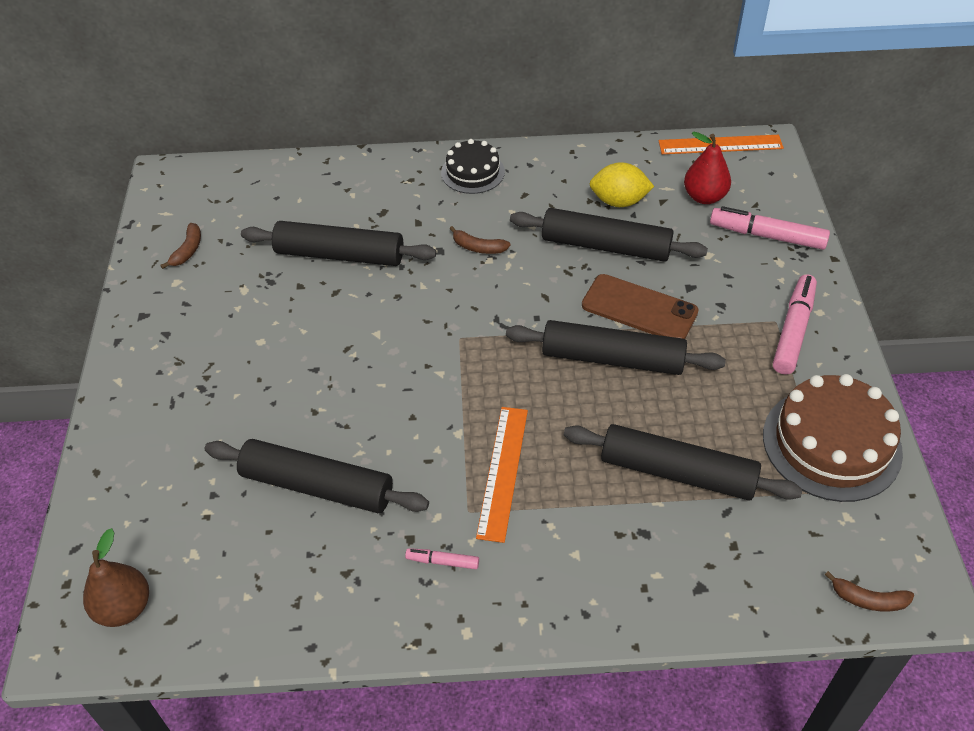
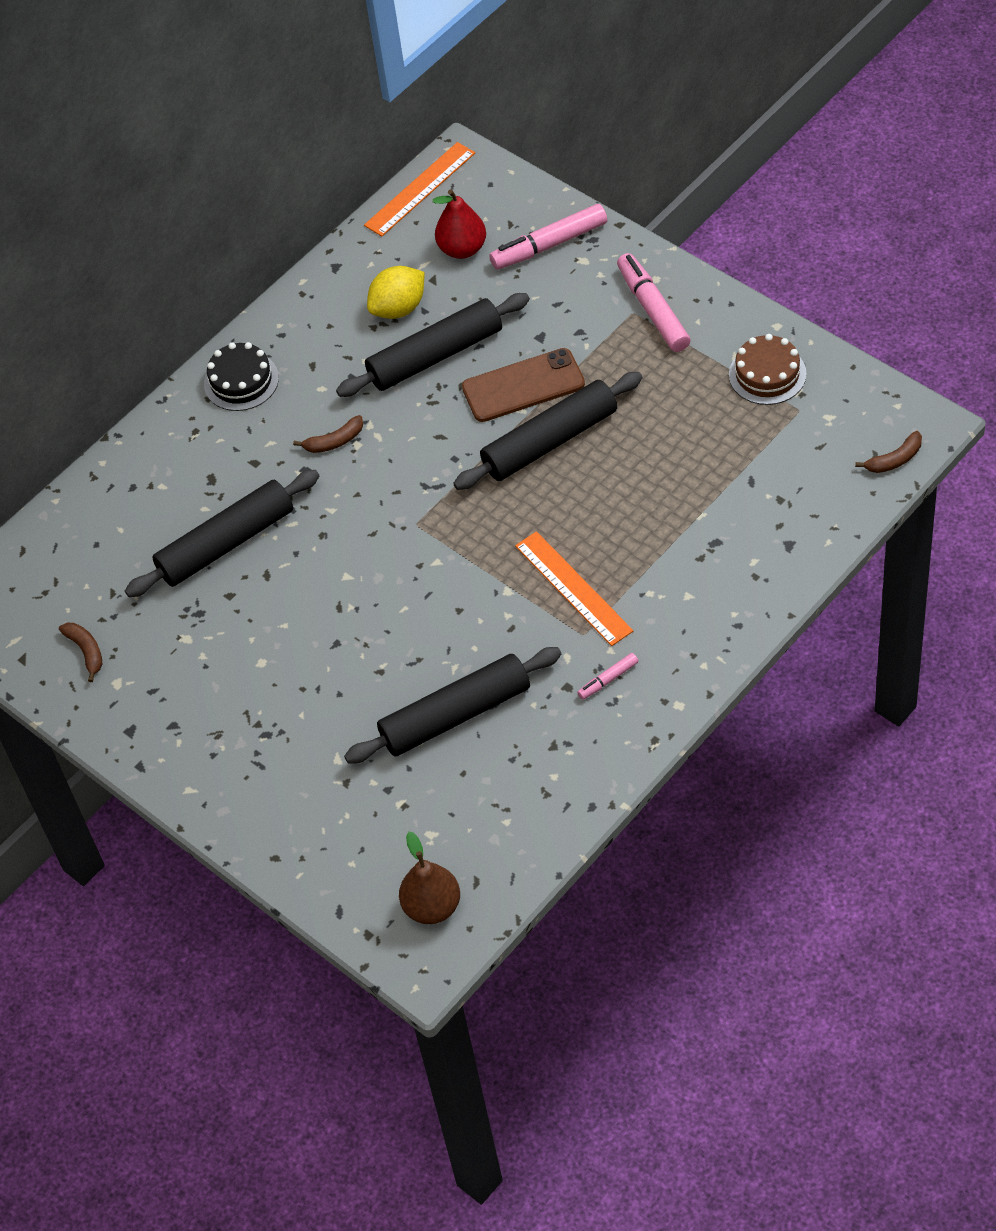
camera: 40 degrees left, 5 degrees up
black rolling pin [564,424,802,500] -> none
brown cake [763,374,903,502] -> brown cake [729,334,807,405], size x0.59

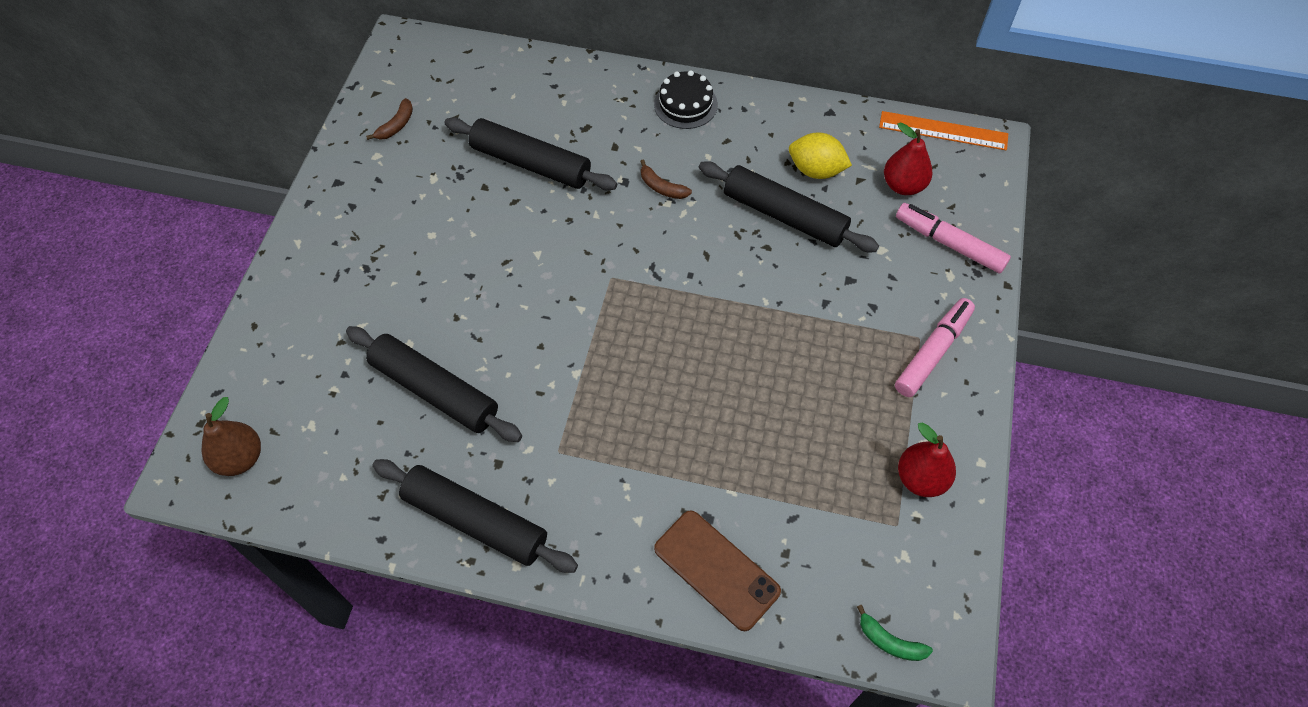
camera: 55 degrees right, 5 degrees up
black rolling pin [453,372,643,490] -> black rolling pin moved to [373,459,578,573]
brown phone [462,348,585,422] -> brown phone moved to [654,510,781,631]
orange ruler [515,531,633,646] -> none
pink marker [577,653,638,700] -> none
brown cake [729,334,807,405] -> red pear [898,422,956,497]
brown banana [855,431,922,473] -> green banana [857,605,933,661]

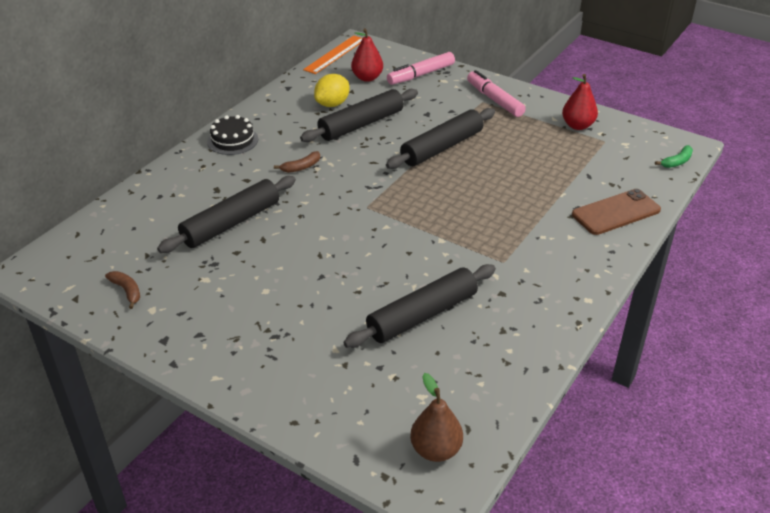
camera: 70 degrees left, 20 degrees down
black rolling pin [373,459,578,573] -> black rolling pin moved to [386,108,495,169]

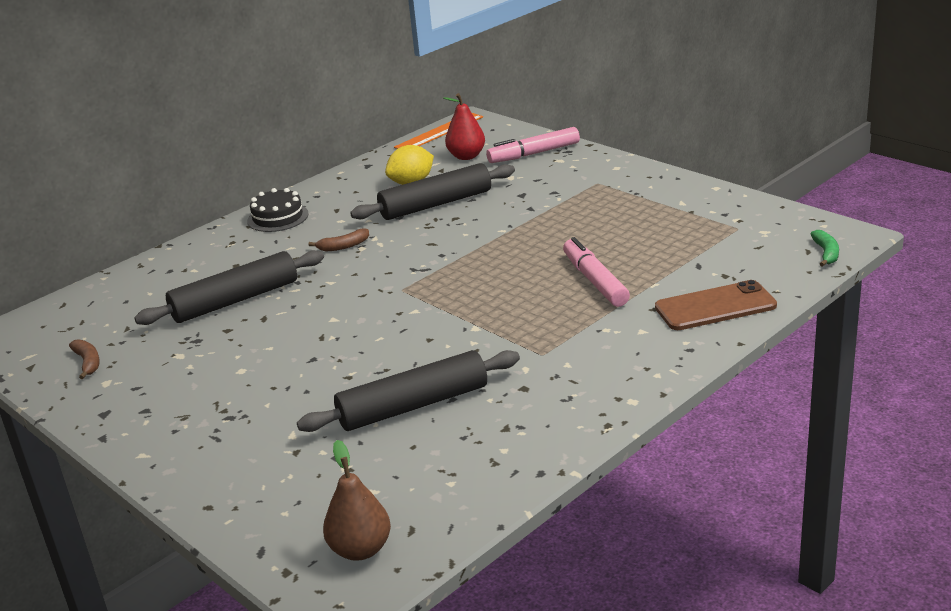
camera: 15 degrees right, 10 degrees down
black rolling pin [386,108,495,169] -> none
pink marker [467,70,526,117] -> pink marker moved to [563,237,630,307]
red pear [562,74,598,130] -> none
green banana [655,145,693,168] -> green banana turned 60 degrees counterclockwise [810,230,839,267]

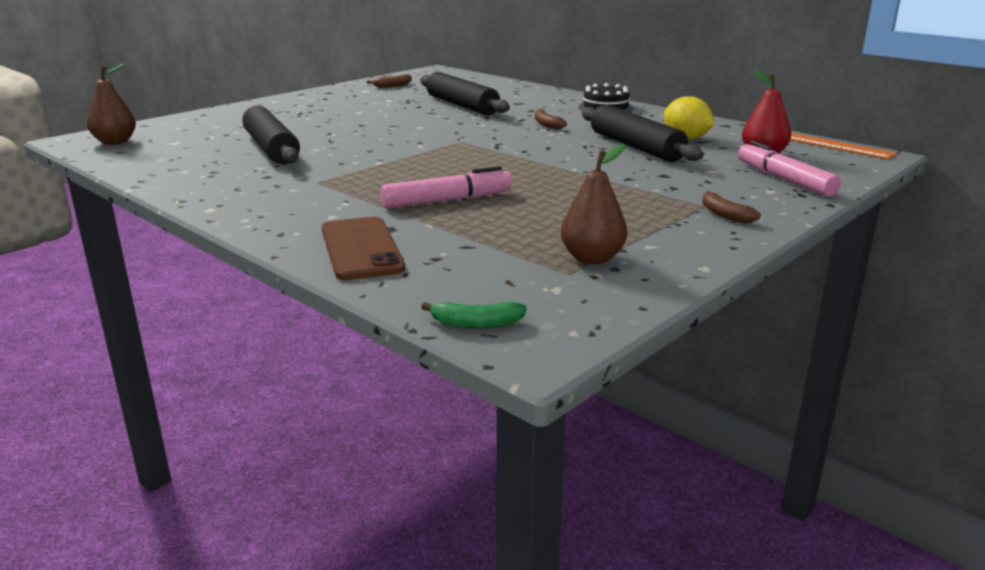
camera: 85 degrees right, 5 degrees down
none -> brown pear [561,144,627,264]
none -> brown banana [702,191,761,223]

